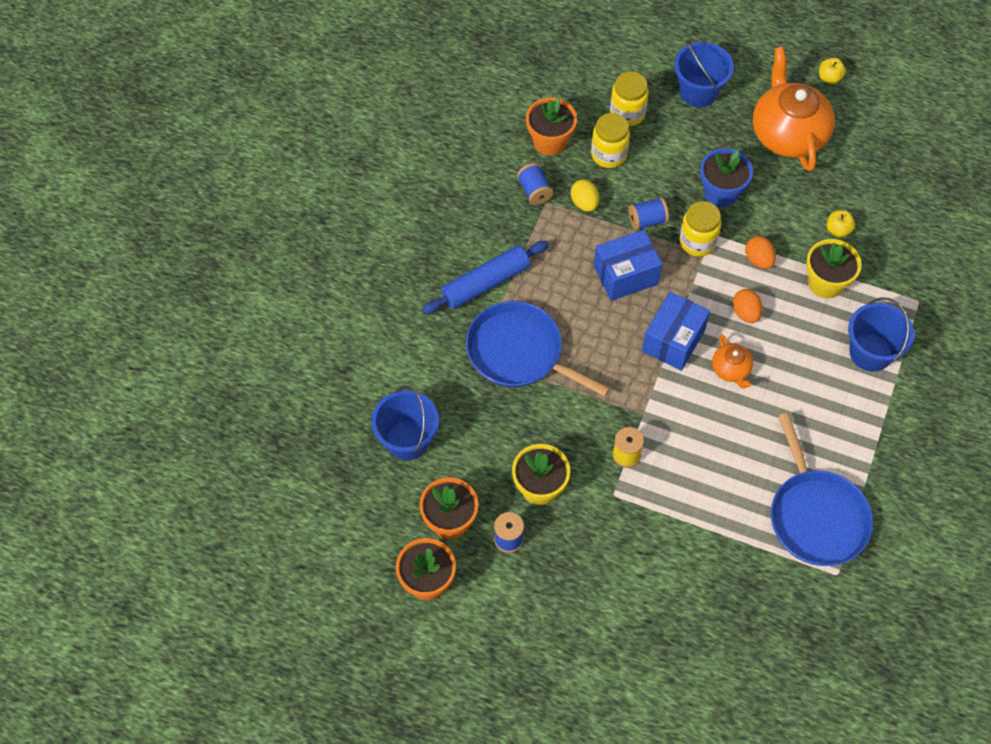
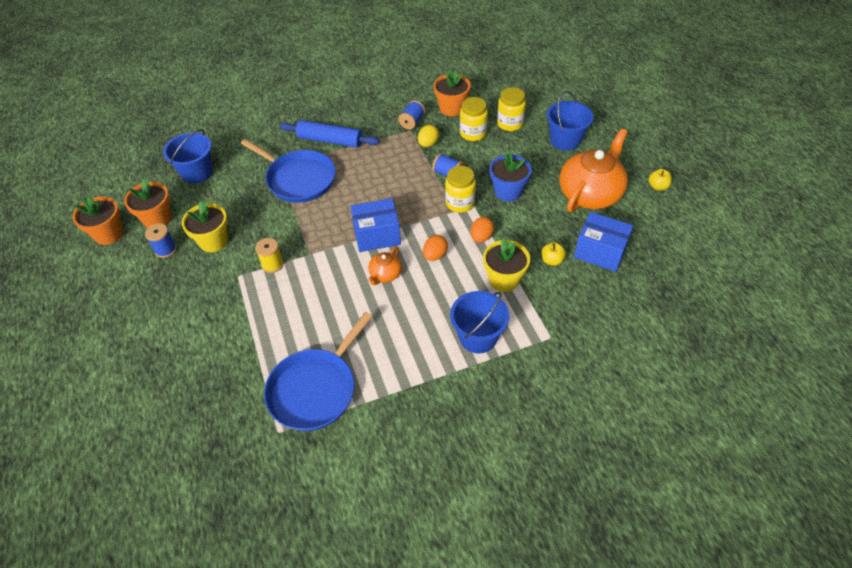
camera: 50 degrees right, 10 degrees down
blue pan [466,301,610,396] -> blue pan turned 135 degrees clockwise [241,139,336,203]
blue box [594,230,663,301] -> blue box moved to [574,212,633,272]

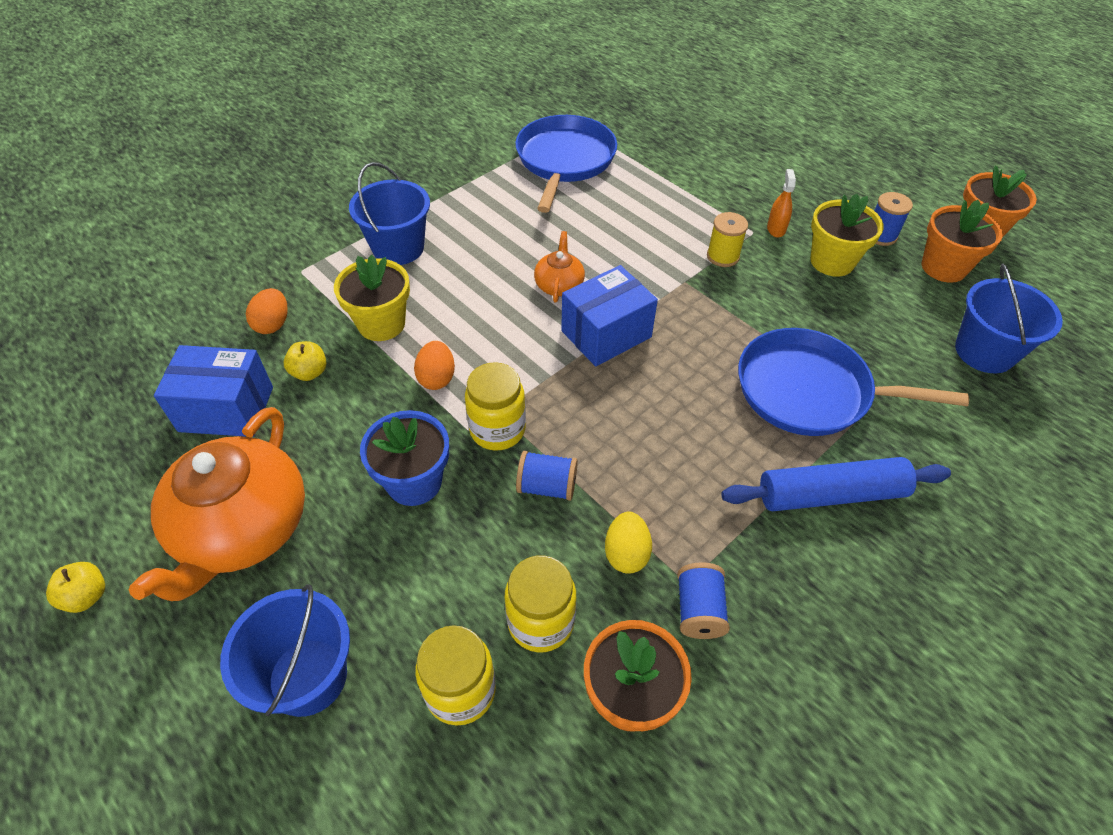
camera: 155 degrees right, 0 degrees up
orange egg [423,235,448,261] -> orange egg moved to [246,288,288,334]
none -> orange spray bottle [767,169,796,238]

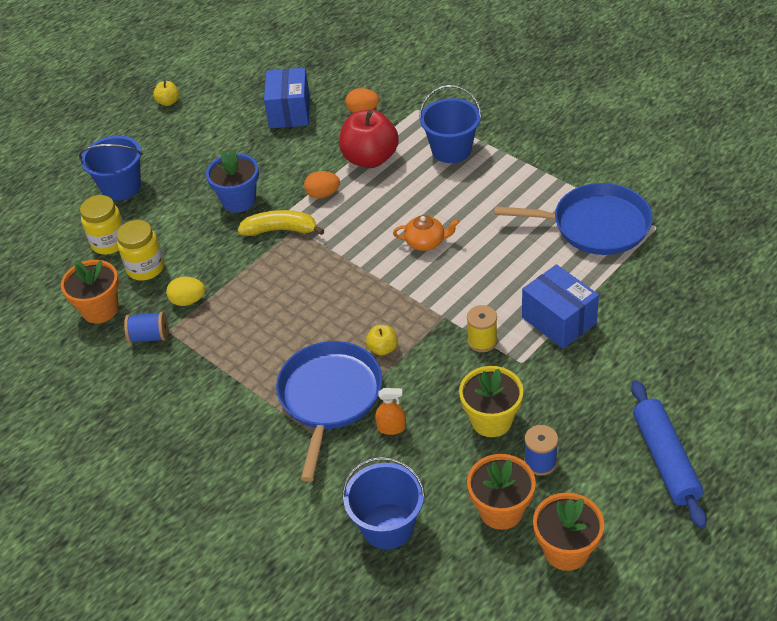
camera: 90 degrees right, 5 degrees down
orange teapot [129,407,305,601] -> none
yellow apple [284,341,326,381] -> yellow apple moved to [366,325,398,356]
yellow flower pot [334,255,410,341] -> red apple [339,109,399,168]
yellow jar [465,362,526,451] -> yellow banana [237,210,324,236]
blue spool [516,451,578,501] -> none
blue box [561,265,658,367] -> blue box moved to [522,264,599,349]
blue rolling pin [721,457,951,511] -> blue rolling pin moved to [631,380,707,528]
orange spray bottle [767,169,796,238] -> orange spray bottle moved to [375,388,406,435]

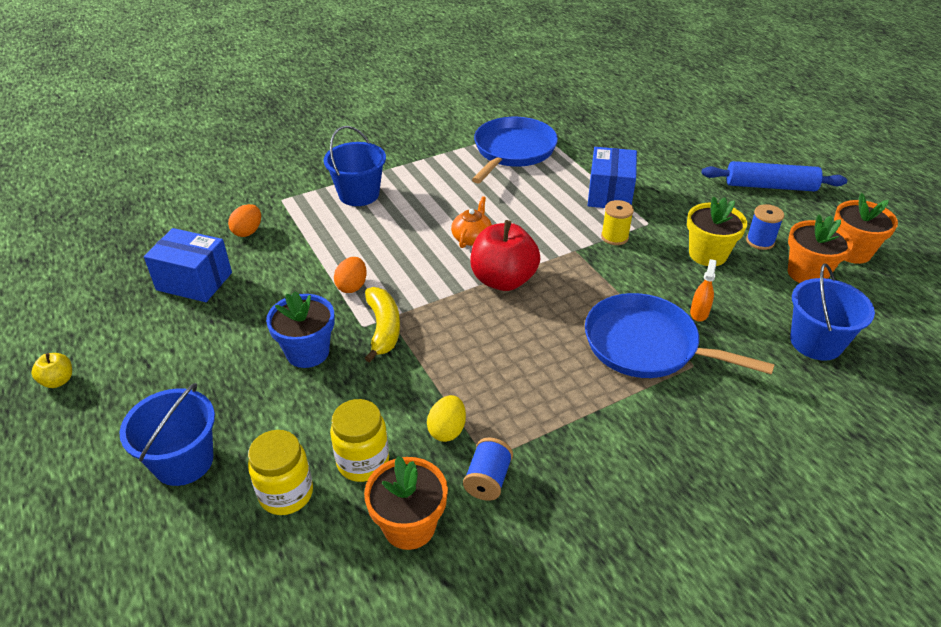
camera: 75 degrees left, 5 degrees down
yellow banana [237,210,324,236] -> yellow banana turned 150 degrees clockwise [365,287,400,363]
red apple [339,109,399,168] -> red apple moved to [470,220,540,291]
yellow apple [366,325,398,356] -> none
blue box [522,264,599,349] -> blue box turned 60 degrees counterclockwise [588,147,637,208]

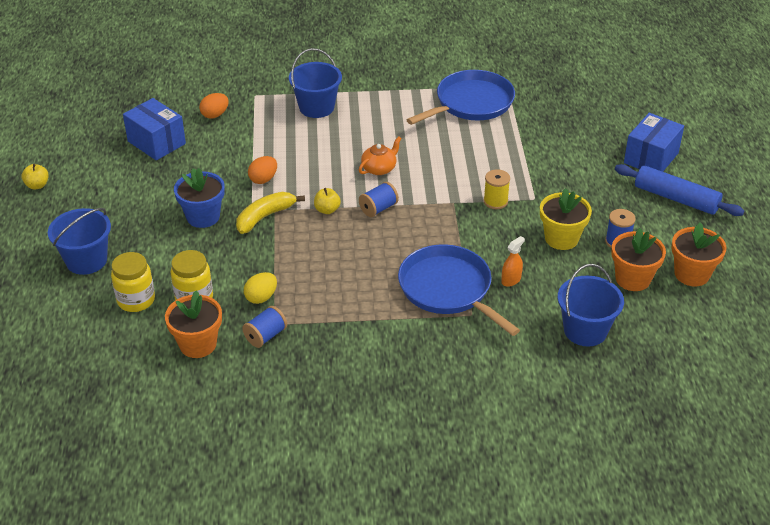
camera: 25 degrees right, 0 degrees up
yellow banana [365,287,400,363] -> yellow banana turned 150 degrees counterclockwise [236,192,305,234]
red apple [470,220,540,291] -> blue spool [359,182,399,217]
blue box [588,147,637,208] -> blue box moved to [624,113,684,172]
none -> yellow apple [314,188,341,214]

